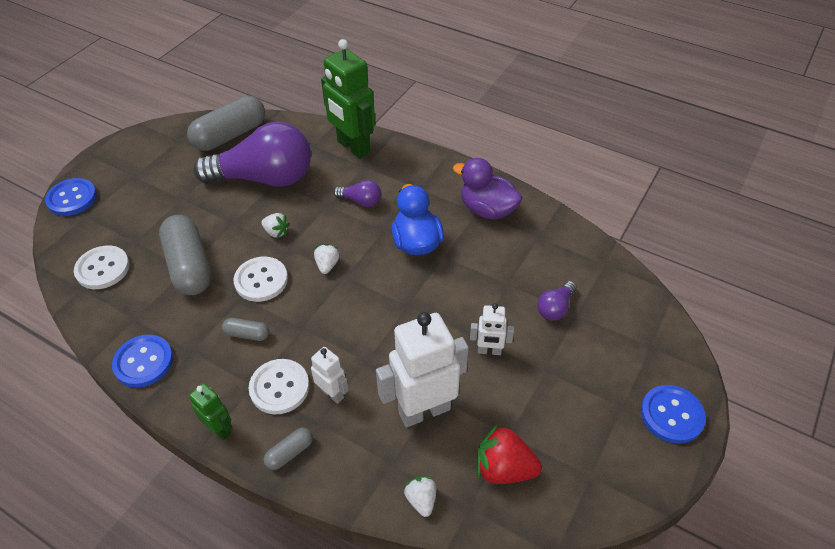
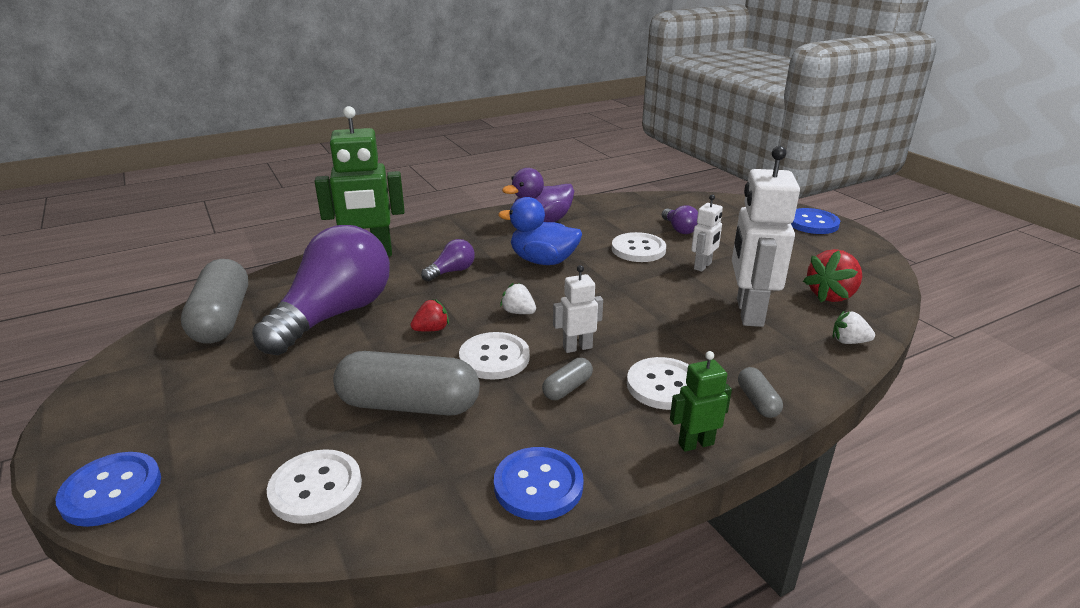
camera: 60 degrees left, 20 degrees down
white strawberry [261,213,290,238] -> red strawberry [410,299,449,332]
white robot [311,347,349,404] -> white robot moved to [553,265,603,353]
none -> white button [612,232,666,262]

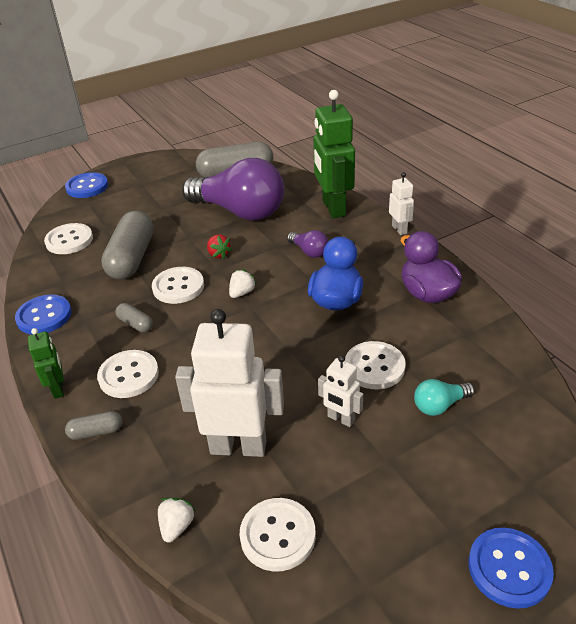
camera: 90 degrees right, 10 degrees up
white robot [553,265,603,353] -> white robot moved to [389,172,414,235]
purple light bulb [662,205,698,234] -> turquoise light bulb [414,379,475,416]
red strawberry [803,249,862,302] -> white button [239,498,316,571]

